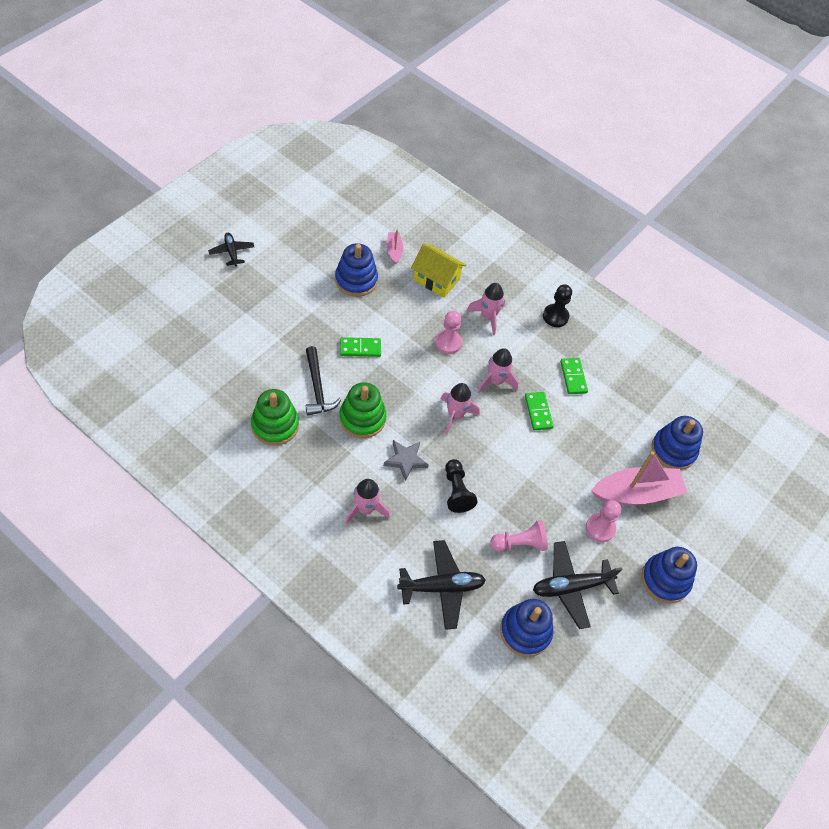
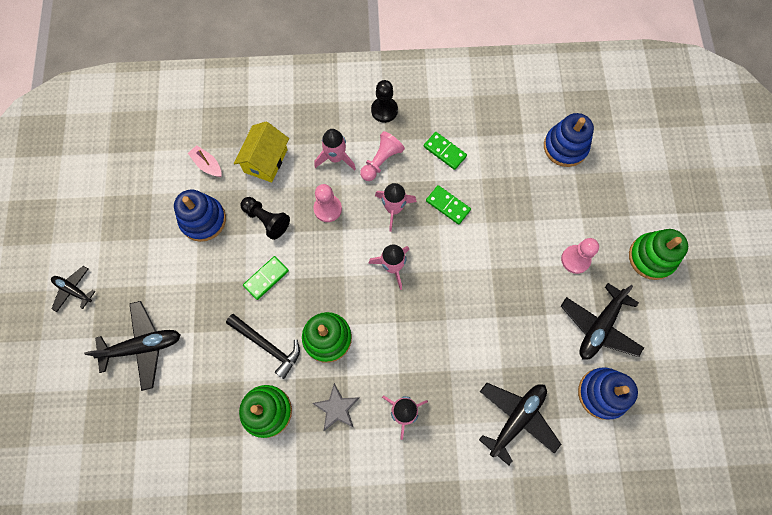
camera: 35 degrees left, 15 degrees up
grey star [384,440,429,481] -> grey star moved to [313,383,359,431]
yellow house [411,243,466,298] -> yellow house turned 60 degrees counterclockwise [234,122,289,183]
black pawn [445,459,478,513] -> black pawn moved to [240,197,290,240]
pink pawn [490,520,548,552] -> pink pawn moved to [360,131,405,181]
pink boat [591,451,688,505] -> none
blue stacking toy [641,547,697,603] -> green stacking toy [629,229,688,280]
none -> black plane [84,301,180,391]

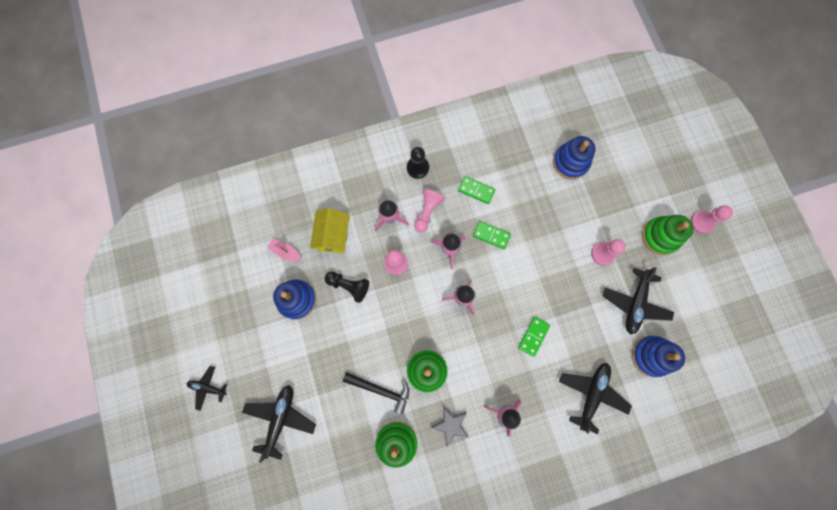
camera: 15 degrees left, 5 degrees up
black plane [84,301,180,391] -> black plane turned 45 degrees counterclockwise [242,385,316,463]
green domino [243,256,289,300] -> green domino moved to [518,317,550,357]
none -> pink pawn [690,205,733,234]

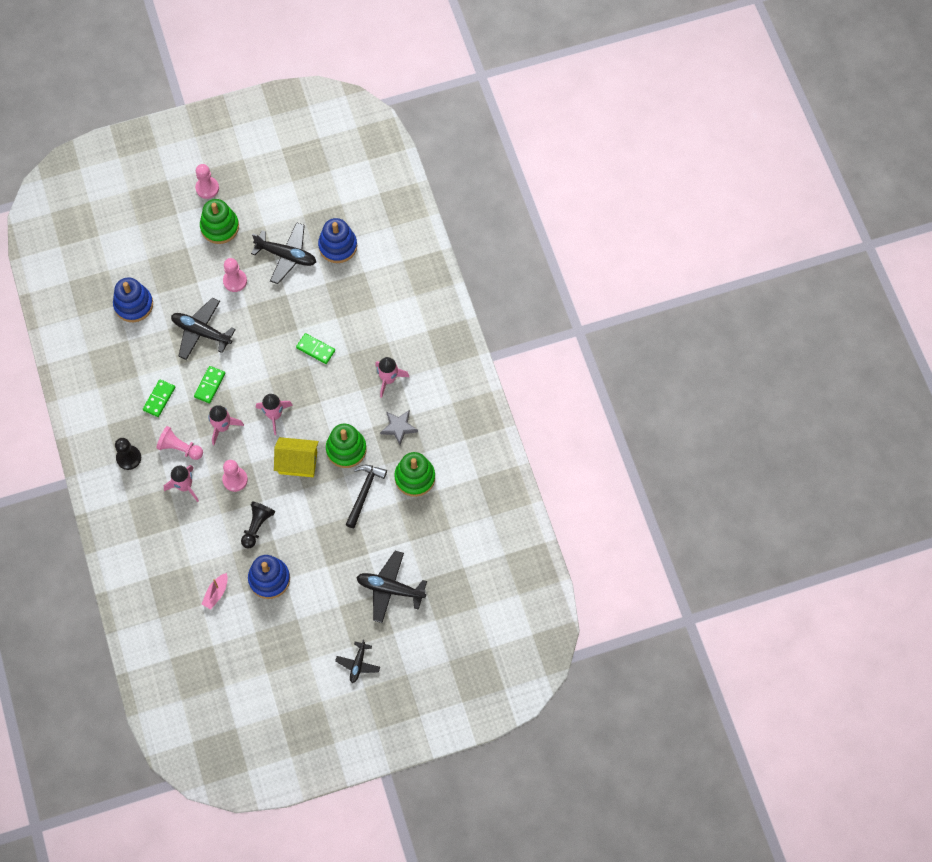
camera: 90 degrees left, 10 degrees down
yellow house [310,208,350,253] -> yellow house moved to [274,437,319,477]
black plane [559,363,632,434] -> black plane moved to [171,298,236,360]

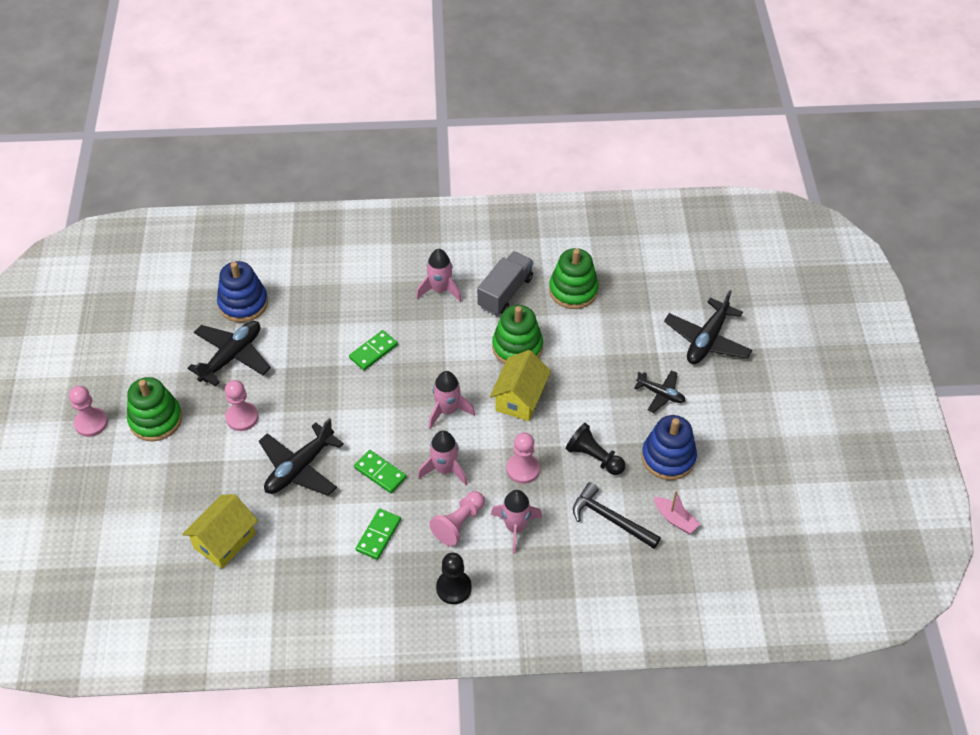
camera: 75 degrees left, 15 degrees down
blue stacking toy [113,277,153,322] -> yellow house [183,494,258,569]
green domino [143,379,175,417] -> green domino turned 75 degrees clockwise [356,508,401,560]
black plane [335,639,380,683] -> black plane moved to [634,370,686,413]
black hammer [345,465,387,528] -> black hammer moved to [573,482,661,549]
grey star [380,410,418,445] -> grey truck [477,251,533,315]

